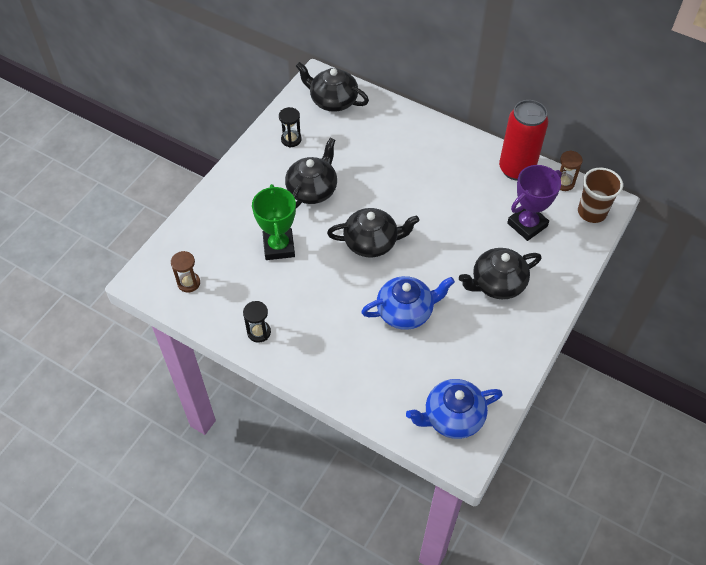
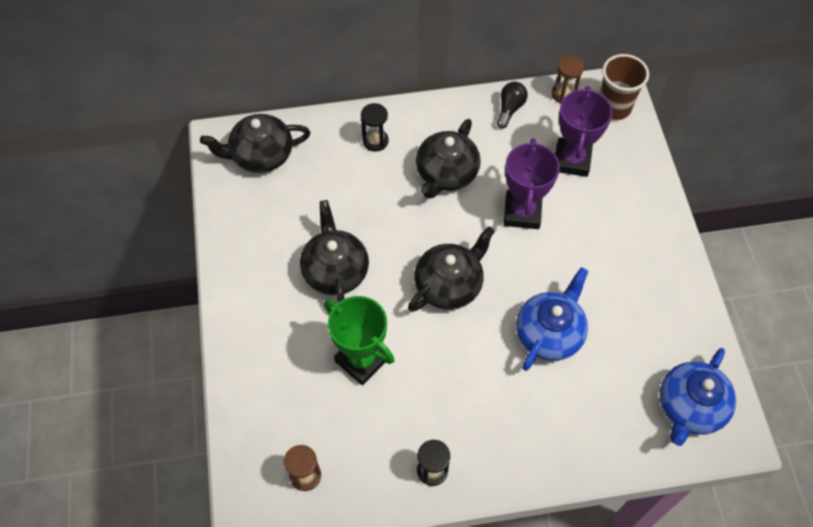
camera: 40 degrees left, 5 degrees up
black hourglass [279,107,302,148] -> black hourglass moved to [361,103,388,152]
black teapot [459,248,541,299] -> black teapot moved to [416,119,481,199]
red can [499,100,548,181] -> black light bulb [497,82,528,128]
none -> purple trophy [504,138,560,229]

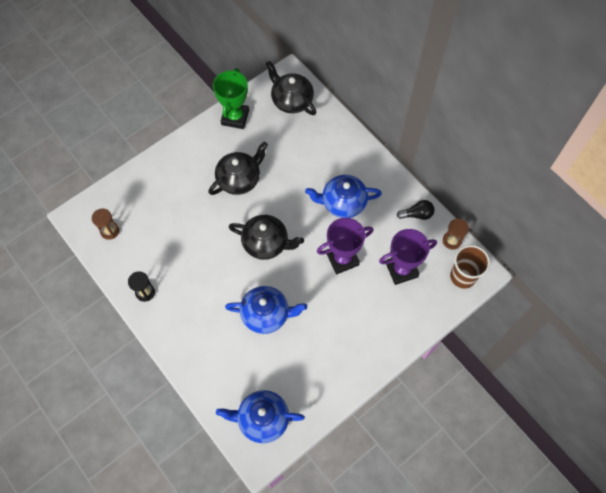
camera: 60 degrees right, 5 degrees up
green trophy [324,296,394,385] -> green trophy moved to [213,68,249,129]
black hourglass [361,103,388,152] -> none
black teapot [416,119,481,199] -> blue teapot [305,175,382,218]

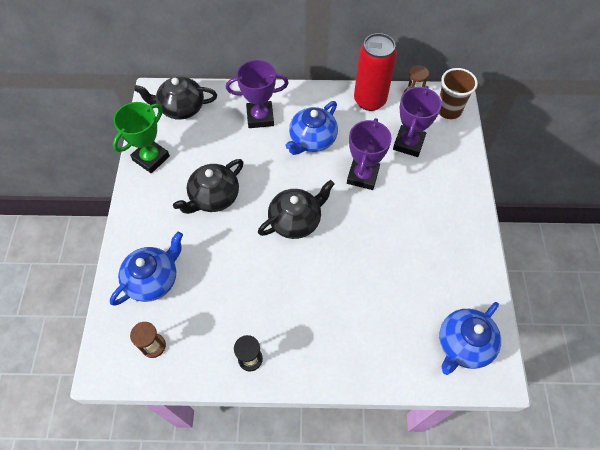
camera: 50 degrees left, 5 degrees down
black teapot [208,142,268,195] -> black teapot turned 135 degrees counterclockwise [173,159,243,214]
green trophy [213,68,249,129] -> green trophy turned 75 degrees clockwise [113,102,170,173]
blue teapot [225,286,307,334] -> blue teapot moved to [110,232,183,306]
black light bulb [397,200,435,220] -> red can [354,33,397,111]
none -> purple trophy [226,60,288,128]

